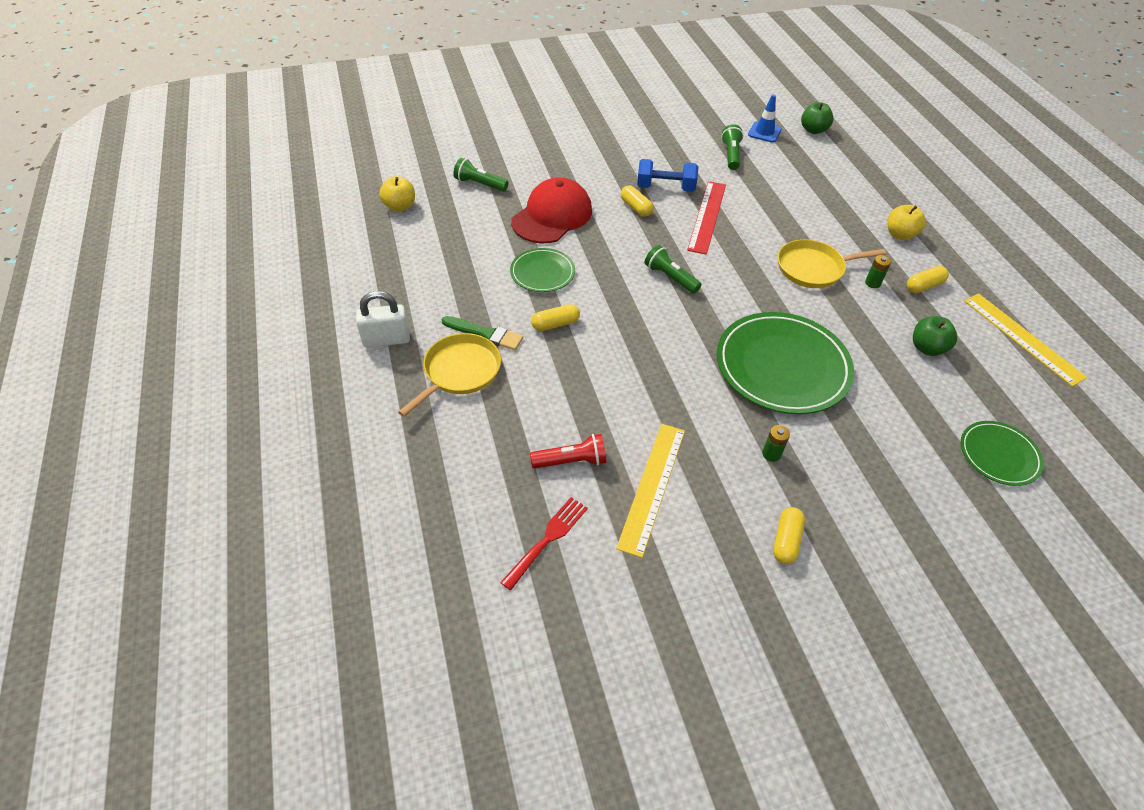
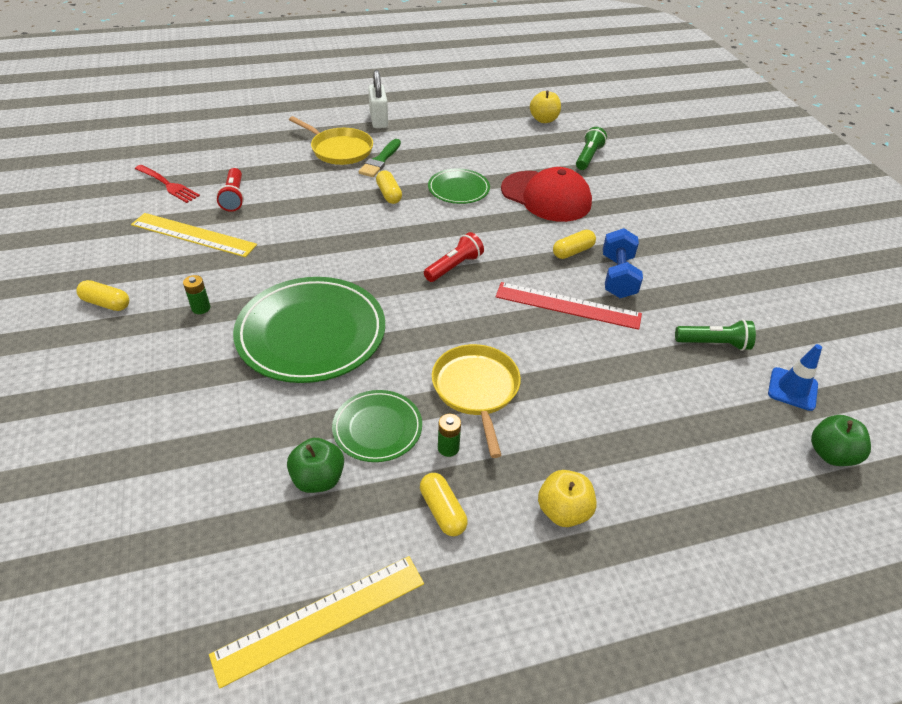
camera: 90 degrees right, 5 degrees down
green flashlight [645,245,701,294] -> red flashlight [424,232,484,282]
green plate [961,421,1044,486] -> green plate moved to [332,390,422,462]

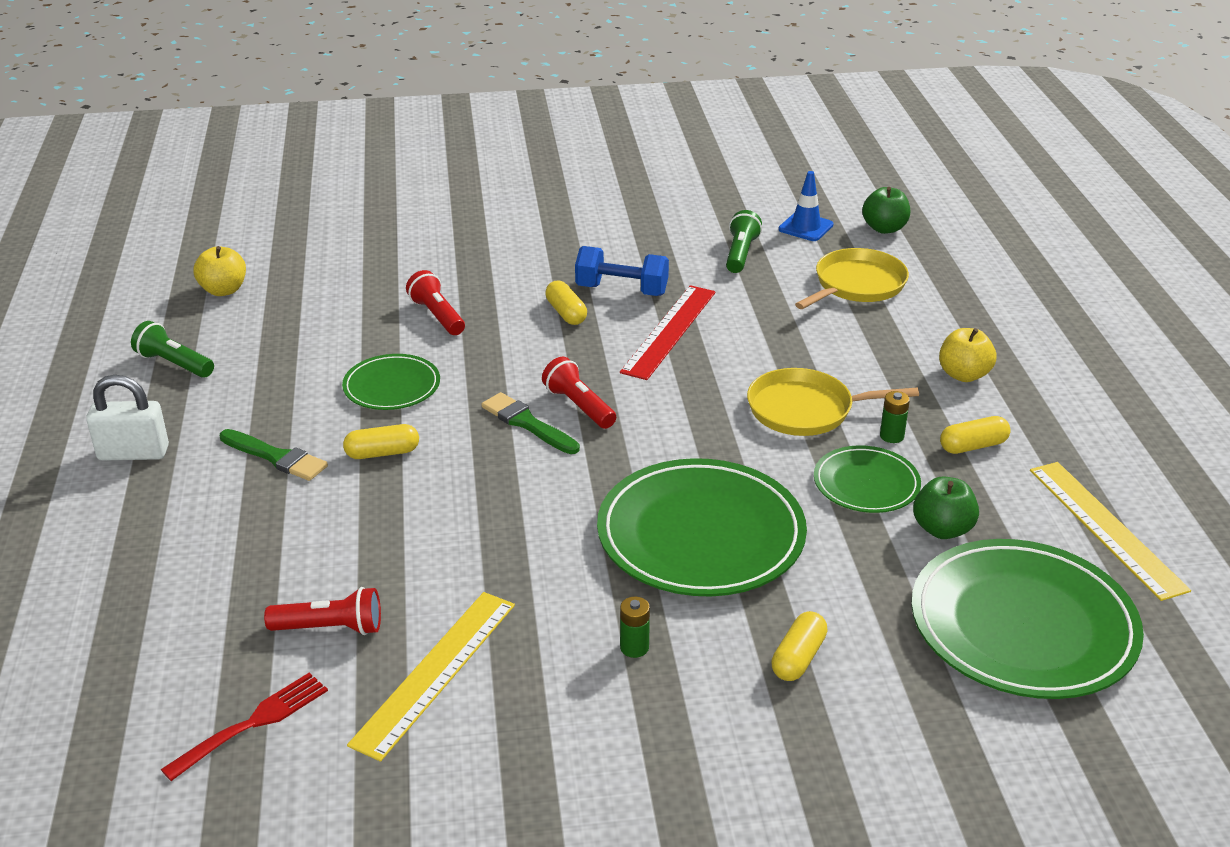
camera: 80 degrees left, 10 degrees down
yellow capsule [76,280,129,311] -> yellow capsule moved to [771,611,828,681]
yellow pan [289,116,373,165] -> yellow pan moved to [795,248,909,309]
red cap [501,167,592,222] -> red flashlight [406,270,465,335]
green flashlight [576,127,607,170] -> green flashlight moved to [131,321,214,378]
none -> green brush [481,392,580,454]
none -> green plate [911,539,1144,699]

